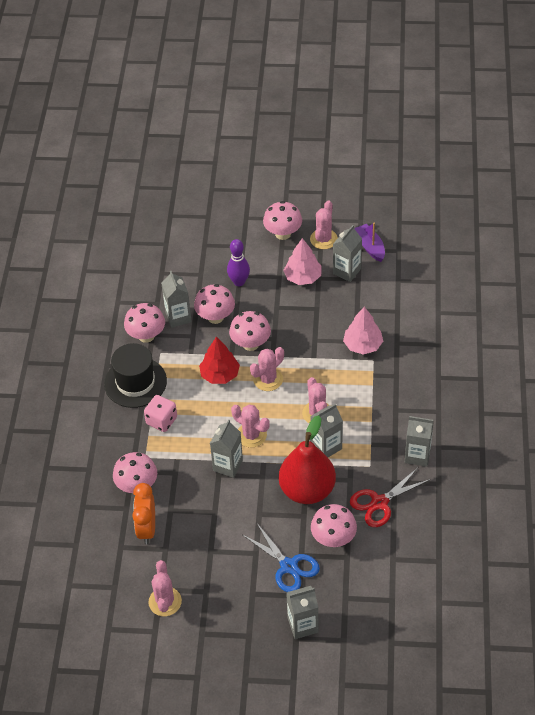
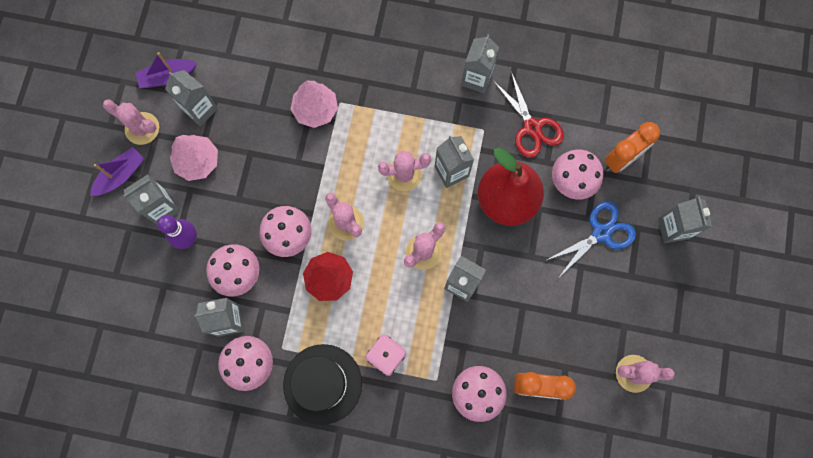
camera: 85 degrees left, 25 degrees up
pink mushroom [263,201,302,240] -> purple boat [90,147,144,196]
none -> grey carton [123,174,180,224]
none -> orange clock [604,122,660,173]

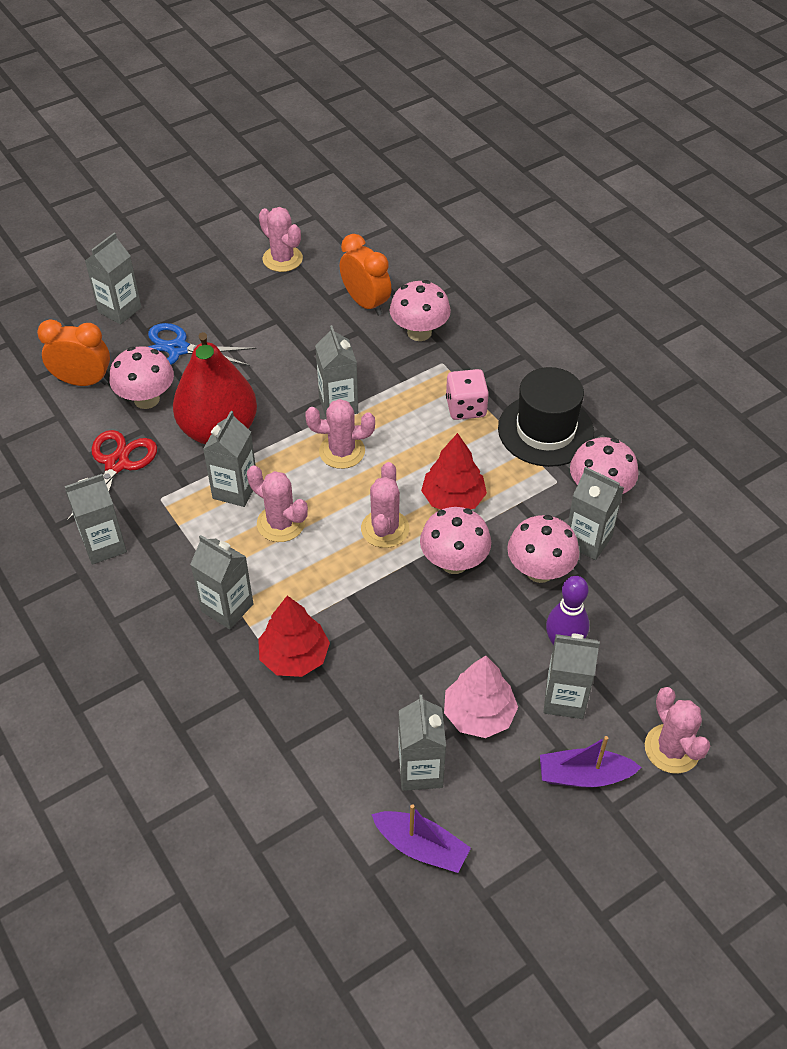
camera: 135 degrees left, 25 degrees down
pink cactus [103,99,159,145] -> pink cactus moved to [645,687,711,774]
pink tree [290,80,338,128] -> red tree [258,596,330,677]
none -> grey carton [190,535,253,629]

